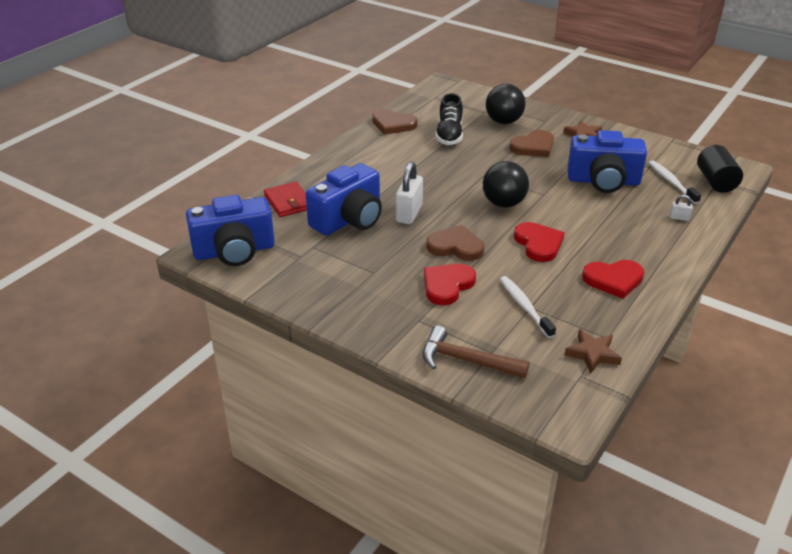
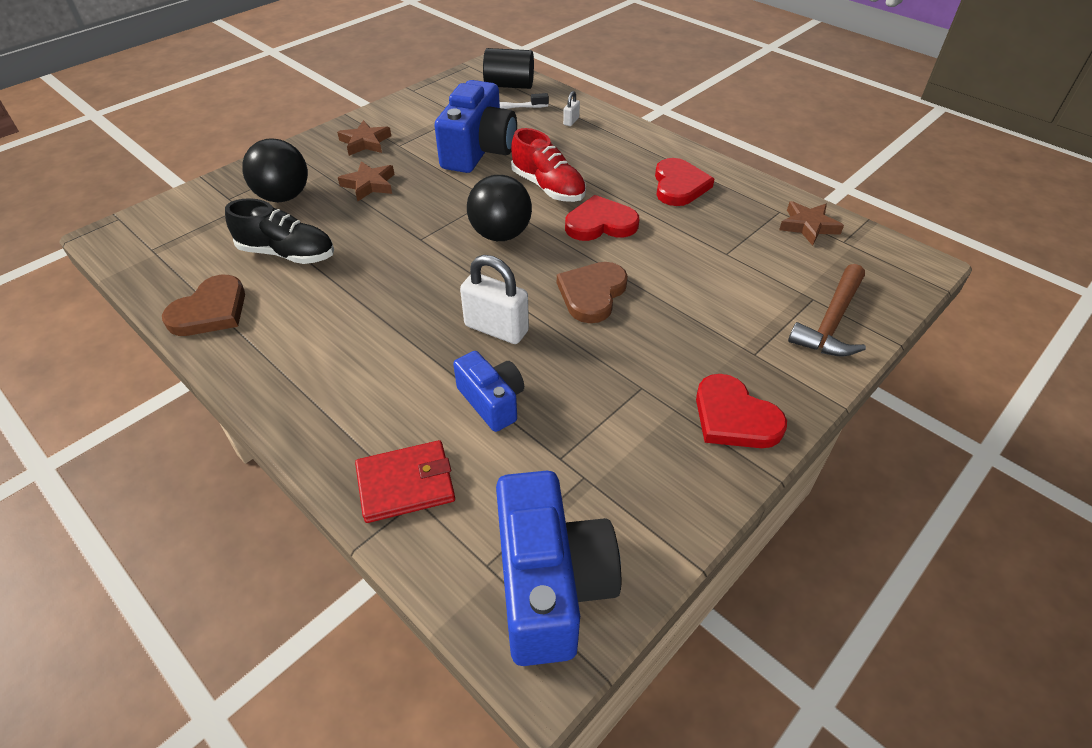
camera: 80 degrees left, 10 degrees up
blue camera [306,163,382,236] -> blue camera [453,351,524,432], size x0.57
red heart [424,264,476,305] -> red heart moved to [696,374,787,448]
white toothbrush [500,276,556,338] -> none
brown heart [509,130,554,157] -> brown star [338,161,395,201]
none -> red shoe [511,128,586,202]

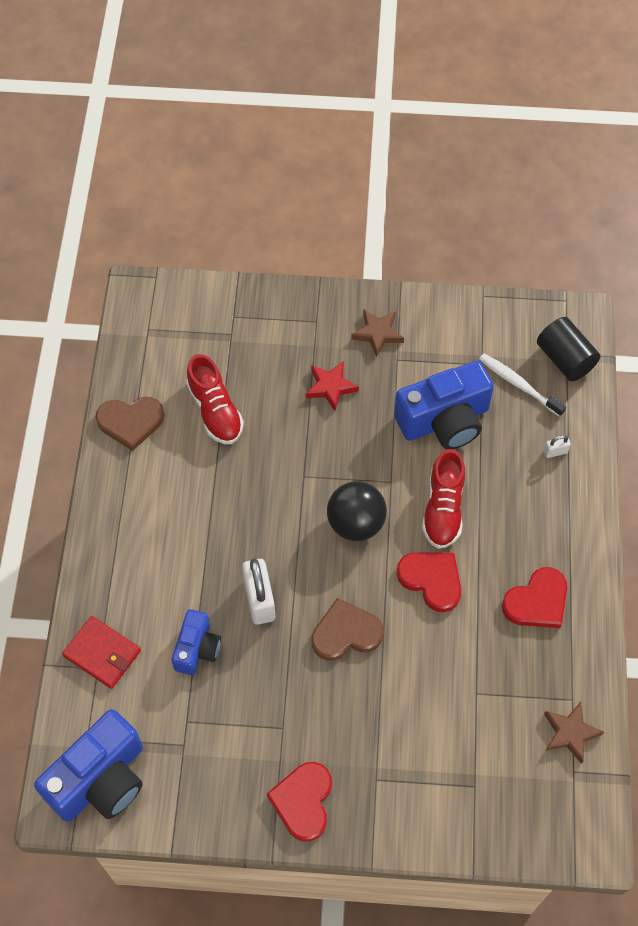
camera: 50 degrees right, 15 degrees up
black shoe [225,198,334,264] -> red shoe [186,354,244,444]
black ball [242,138,308,202] -> none
brown star [338,161,395,201] -> red star [306,361,359,411]
brown hammer [788,264,866,357] -> none

